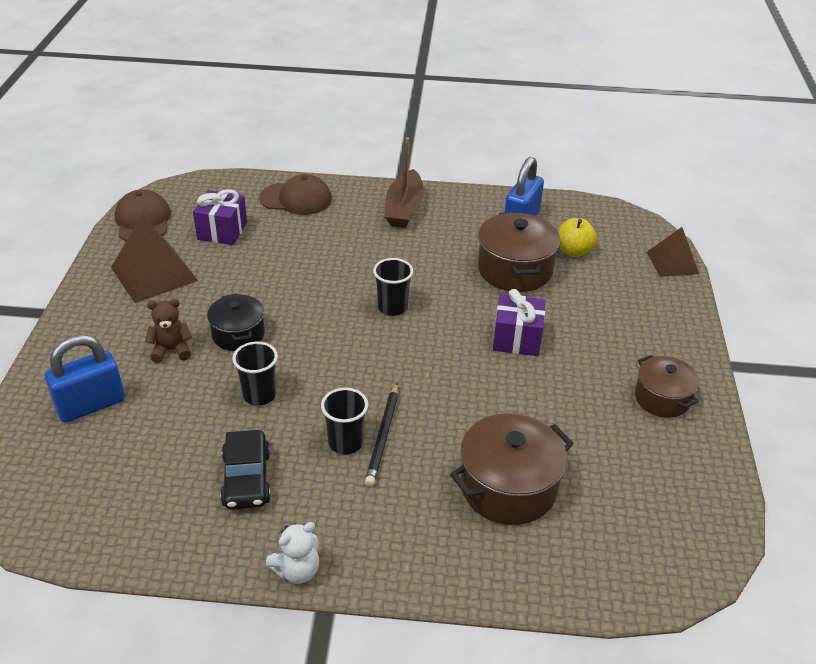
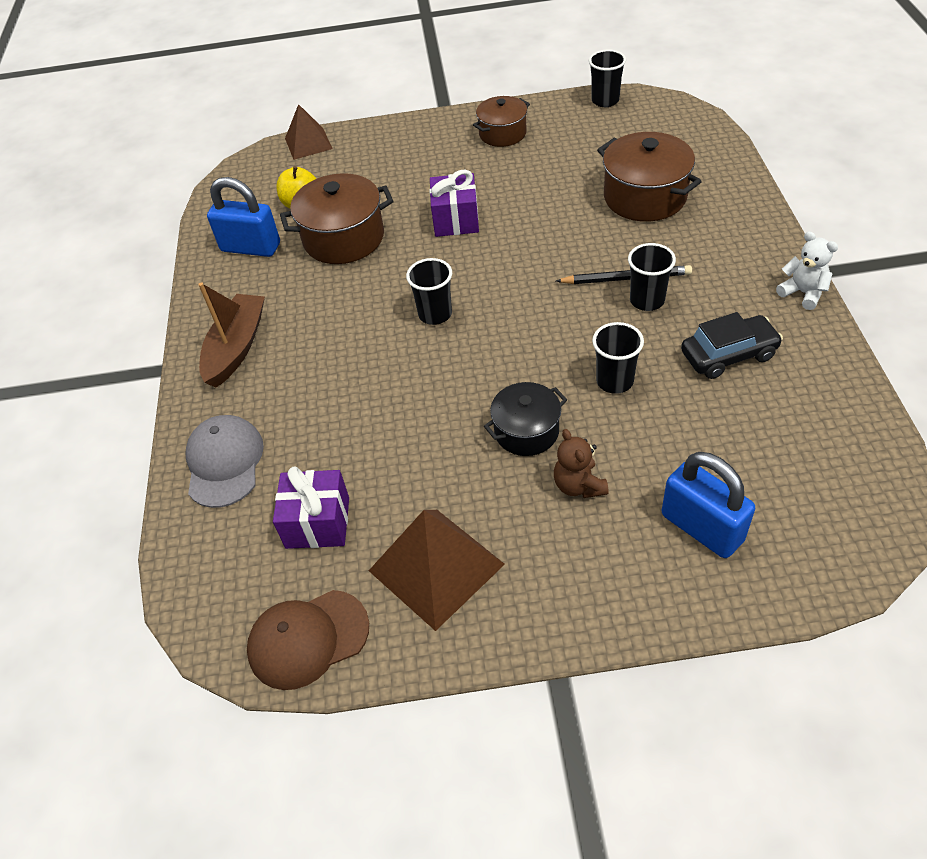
camera: 95 degrees left, 10 degrees up
brown cap [259,174,332,215] -> grey cap [185,415,264,508]
brown boat [385,137,424,228] -> brown boat turned 75 degrees counterclockwise [198,283,265,388]
none -> black cup [589,50,626,107]

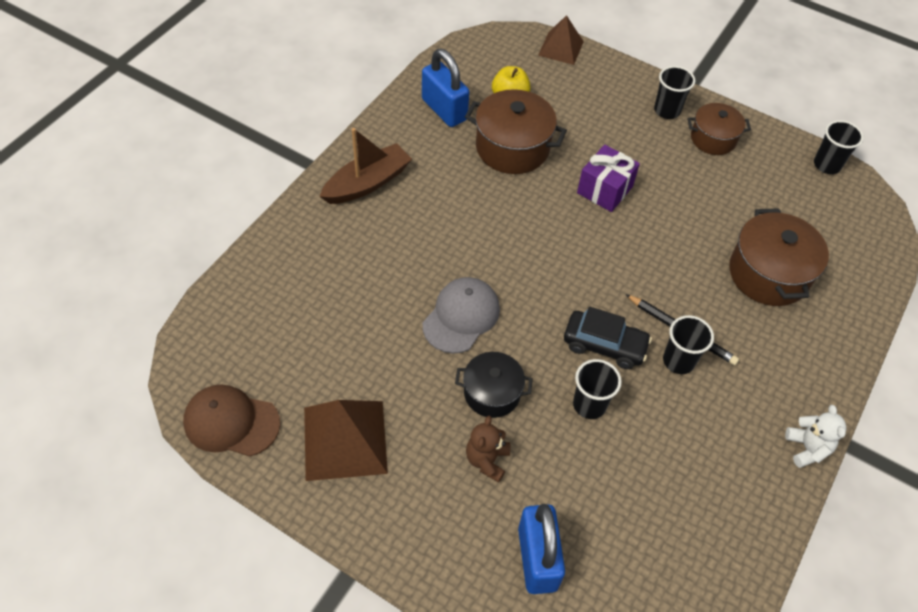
camera: 30 degrees right, 5 degrees up
grey cap [185,415,264,508] -> grey cap moved to [423,277,500,353]
purple gift [273,467,349,549] -> none
black cup [406,258,452,325] -> black cup moved to [654,66,695,119]
black car [681,312,783,379] -> black car moved to [564,307,652,369]

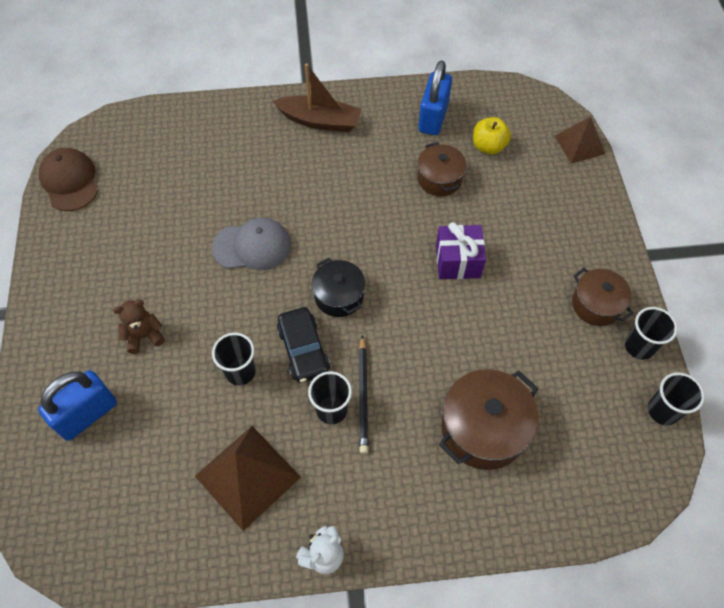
camera: 55 degrees right, 5 degrees up
brown pyramid [304,400,388,481] -> brown pyramid moved to [195,426,301,531]
black pot [455,352,533,418] -> black pot moved to [312,258,365,317]
brown pot [465,89,567,174] -> brown pot [417,142,467,196], size x0.63
black cup [654,66,695,119] -> black cup moved to [625,307,678,360]

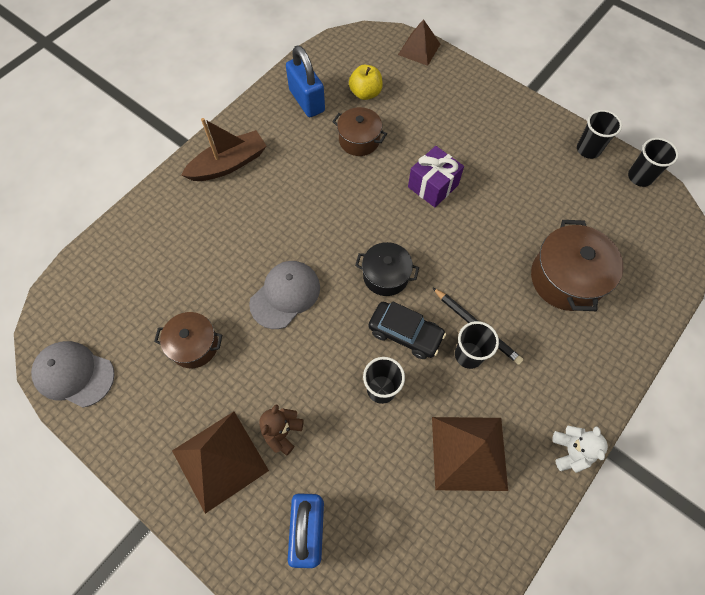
camera: 45 degrees left, 5 degrees up
brown cap [39,148,98,211] -> grey cap [31,341,115,408]
brown pot [572,268,633,326] -> brown pot moved to [154,312,222,368]
none -> brown pyramid [172,412,269,514]

